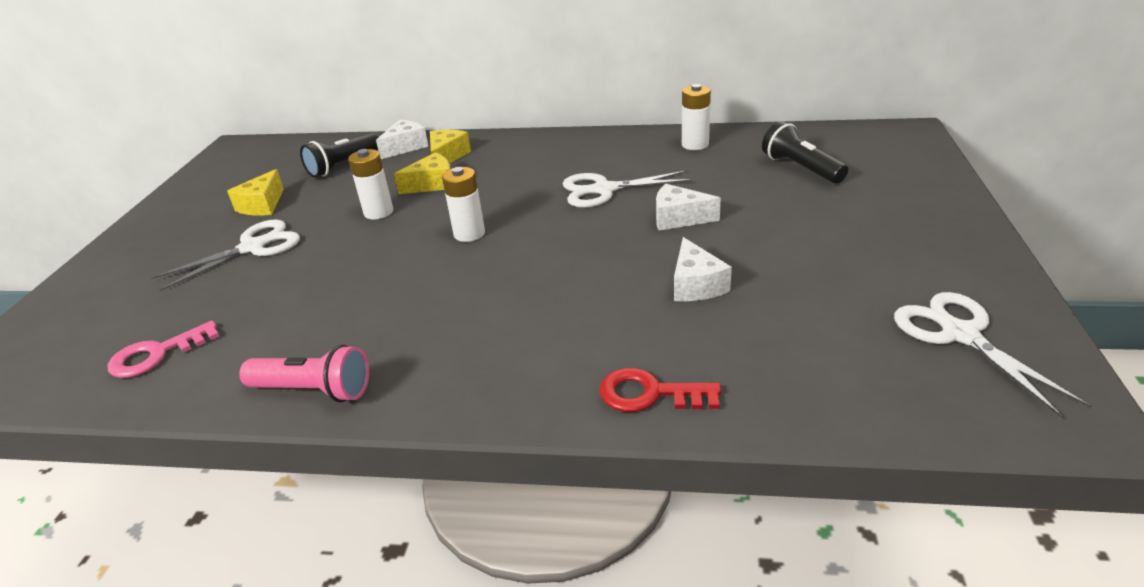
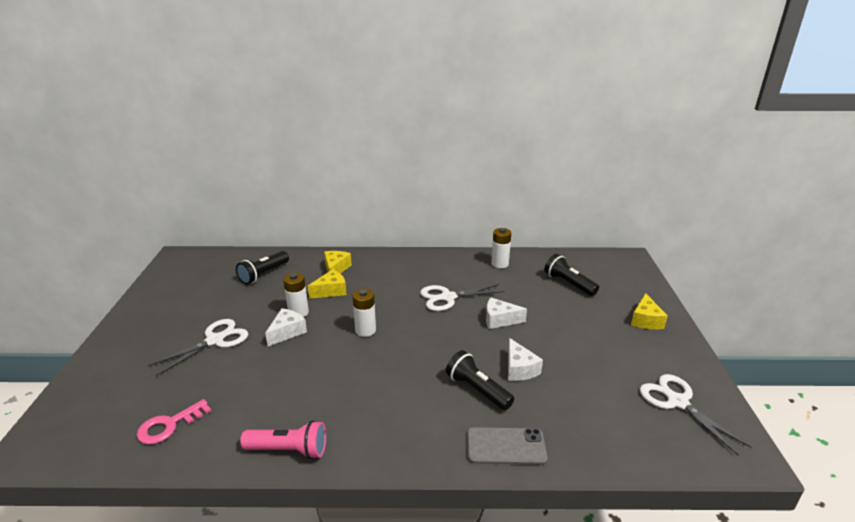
camera: 10 degrees left, 5 degrees down
yellow cheese [227,169,284,216] -> yellow cheese moved to [631,293,668,329]
white cheese [376,120,429,159] -> white cheese moved to [265,308,307,346]
red key [599,368,721,412] -> grey phone [467,427,548,465]
none -> black flashlight [446,350,514,410]

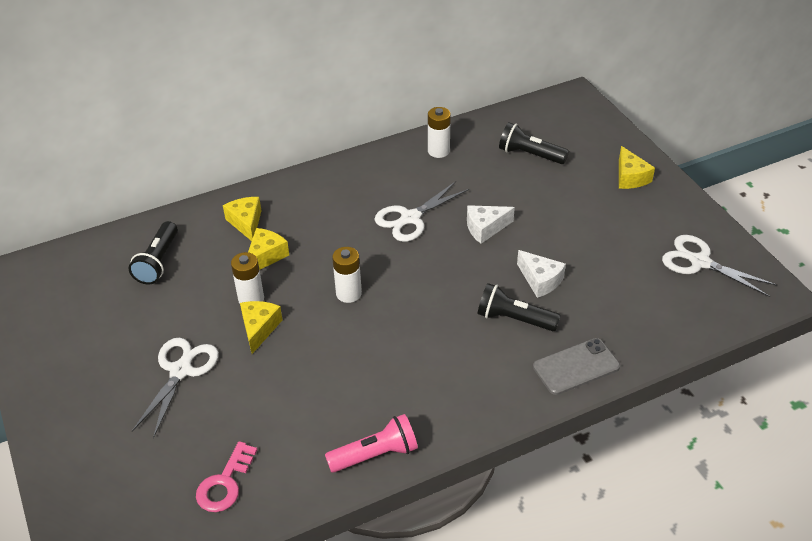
camera: 25 degrees left, 15 degrees up
white cheese [265,308,307,346] -> yellow cheese [240,301,283,354]

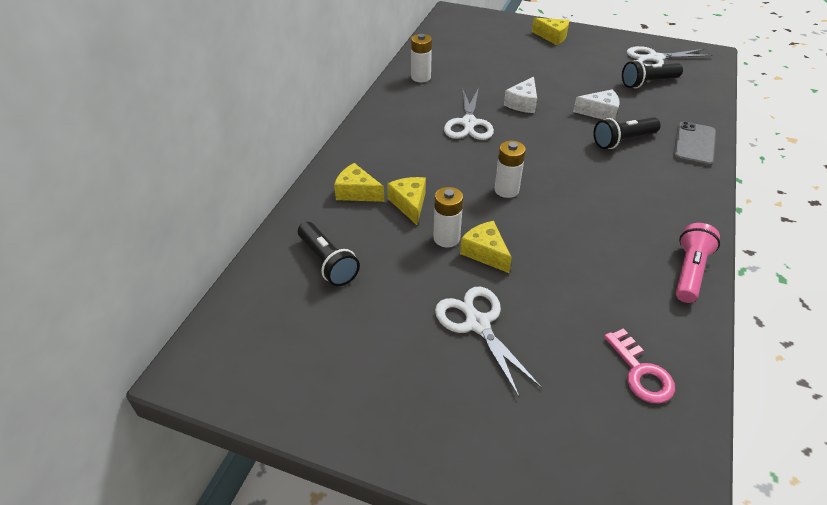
camera: 45 degrees left, 0 degrees up
black flashlight [499,122,569,164] -> black flashlight moved to [622,60,683,88]

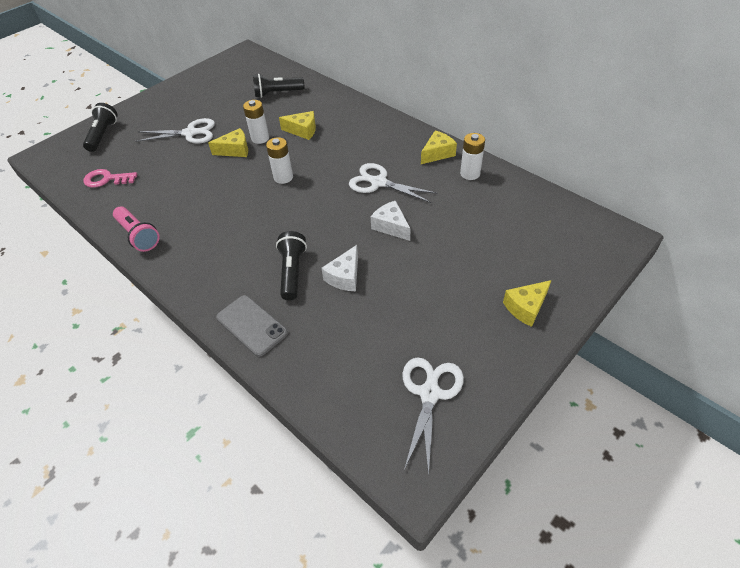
camera: 115 degrees right, 5 degrees up
yellow cheese [334,163,385,202] -> yellow cheese moved to [421,130,457,164]
black flashlight [622,60,683,88] -> black flashlight moved to [83,103,118,152]

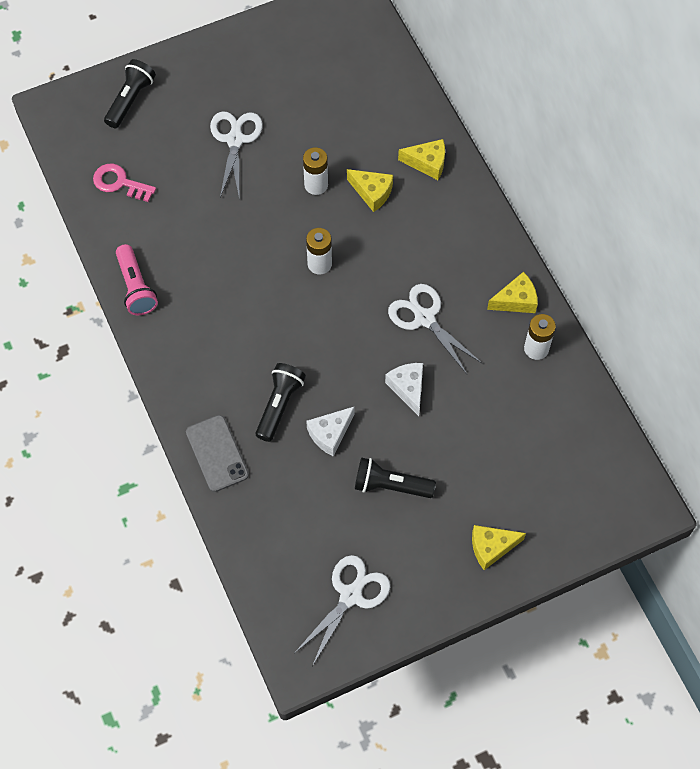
camera: 20 degrees right, 15 degrees up
white scissors [135,118,215,144] -> white scissors turned 105 degrees counterclockwise [210,112,263,200]
yellow cheese [208,128,248,157] -> yellow cheese moved to [398,139,445,180]
black flashlight [253,74,304,98] -> black flashlight moved to [355,457,436,498]

